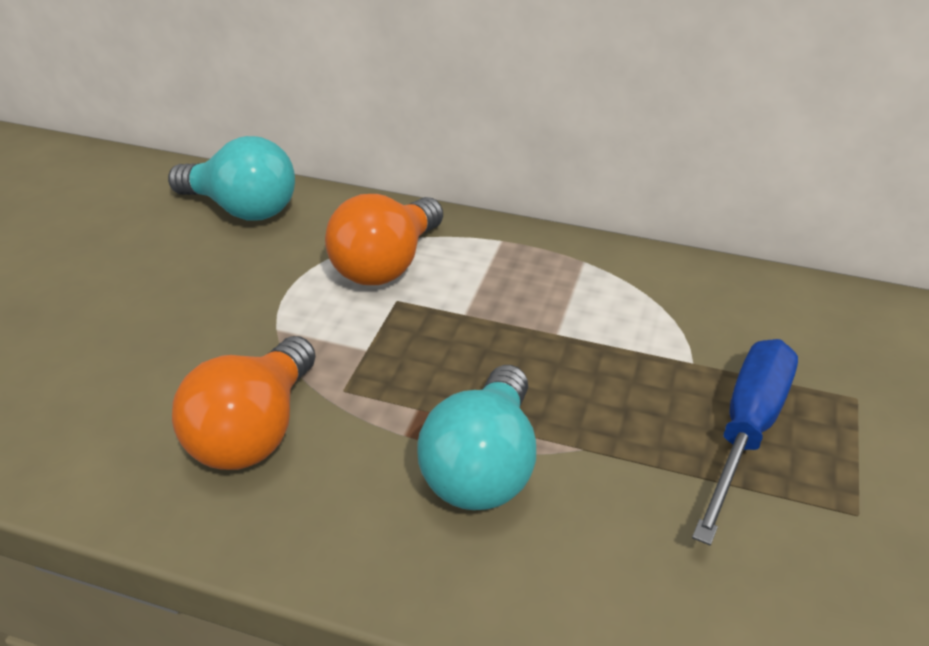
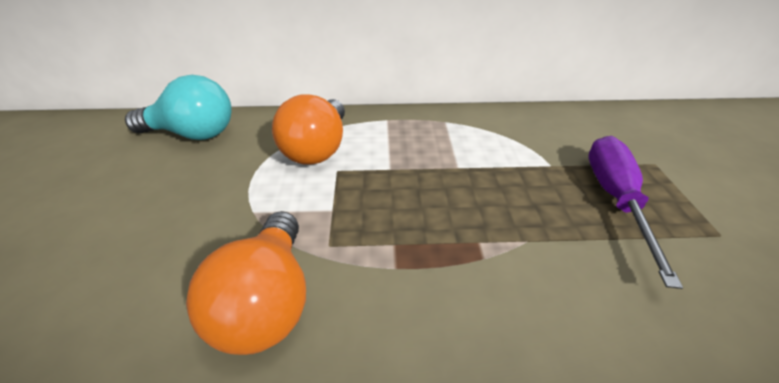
camera: 20 degrees left, 0 degrees up
turquoise light bulb [417,365,536,510] -> none
blue screwdriver [692,339,798,545] -> purple screwdriver [588,136,683,289]

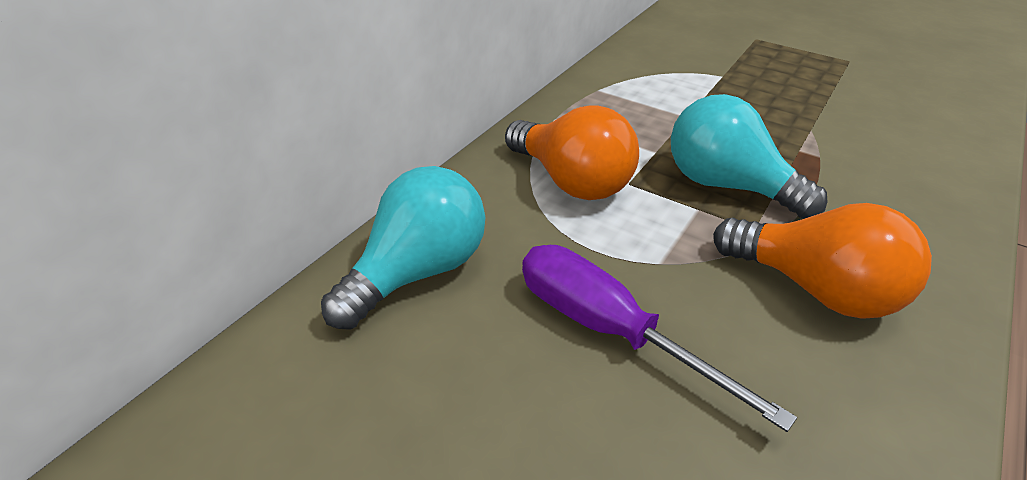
camera: 55 degrees left, 0 degrees up
purple screwdriver [588,136,683,289] -> purple screwdriver moved to [522,245,797,432]
none -> turquoise light bulb [671,94,827,219]

